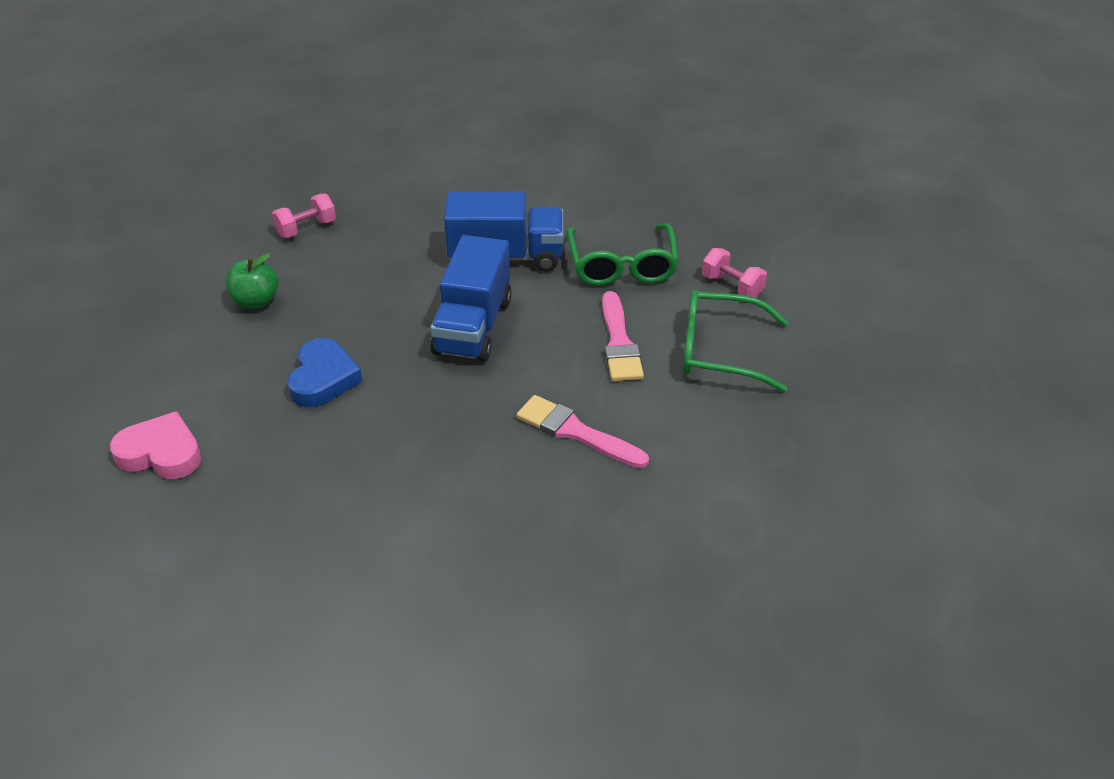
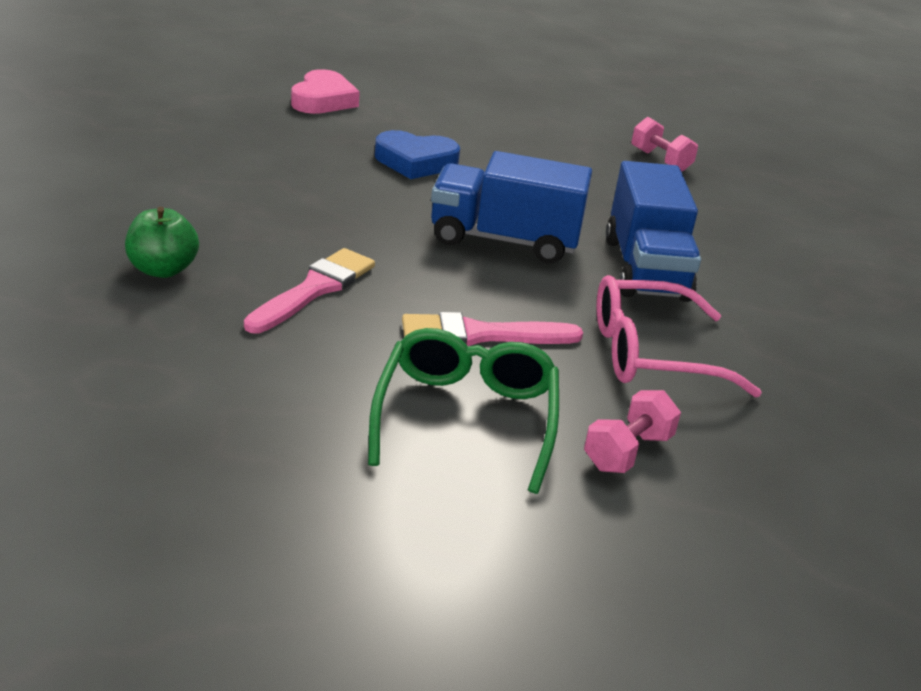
camera: 85 degrees right, 10 degrees down
green apple [225,253,279,309] -> green apple moved to [125,207,199,278]
green glasses [567,223,679,286] -> pink glasses [597,275,762,398]

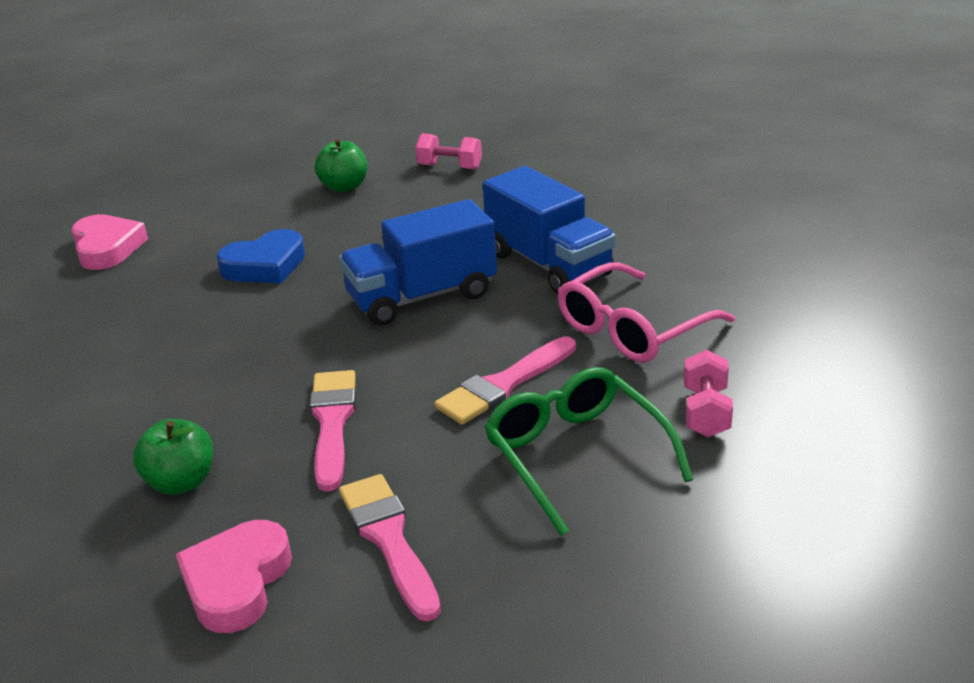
camera: 30 degrees left, 0 degrees up
none -> pink heart [176,520,292,633]
none -> green apple [315,139,367,192]
none -> pink brush [339,474,441,621]

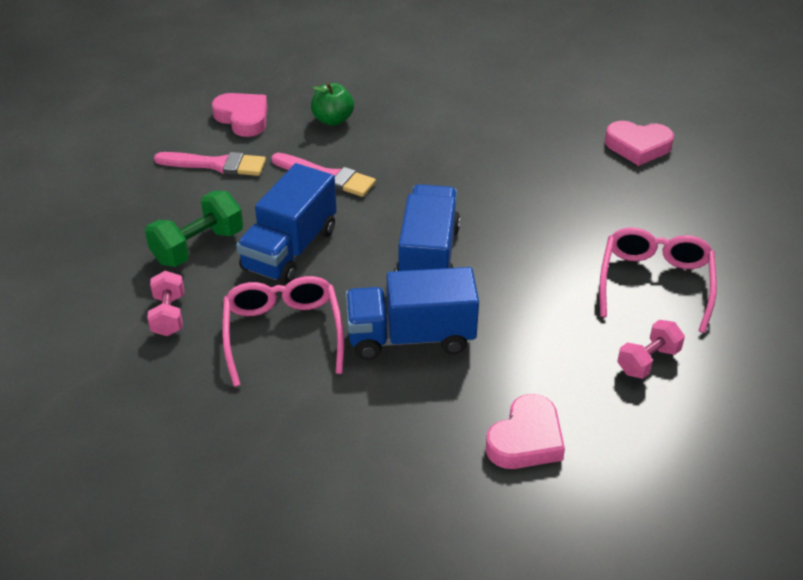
camera: 120 degrees right, 10 degrees up
blue heart [217,229,305,283] -> none
green apple [315,139,367,192] -> pink glasses [599,228,717,333]
pink brush [434,336,576,425] -> blue truck [236,163,337,285]
green glasses [484,367,694,536] -> green dumbbell [145,191,243,267]
pink dumbbell [684,350,733,437] -> pink dumbbell turned 45 degrees clockwise [147,271,184,336]
none -> pink heart [486,394,565,469]

